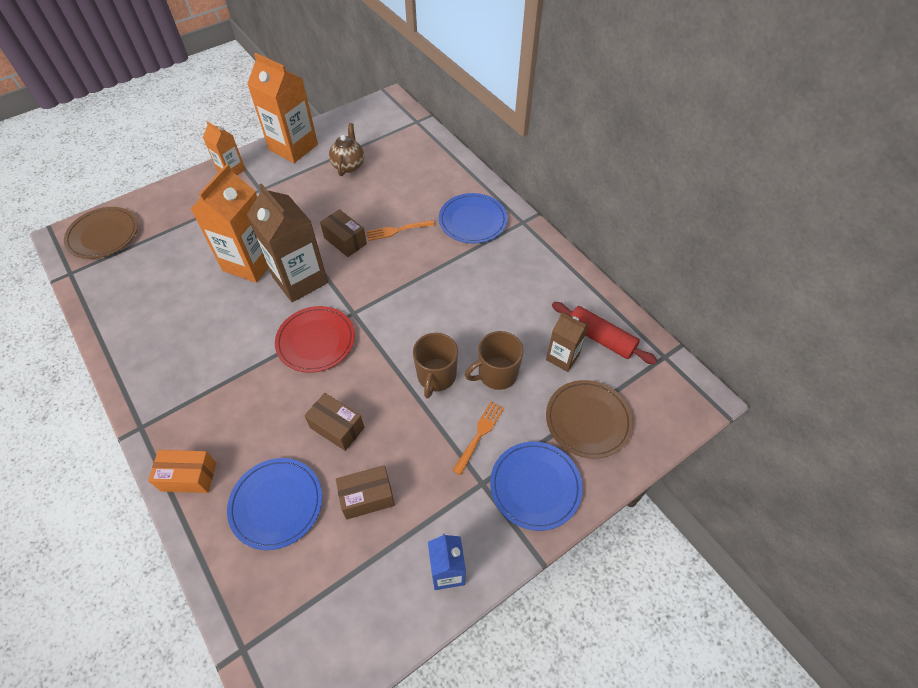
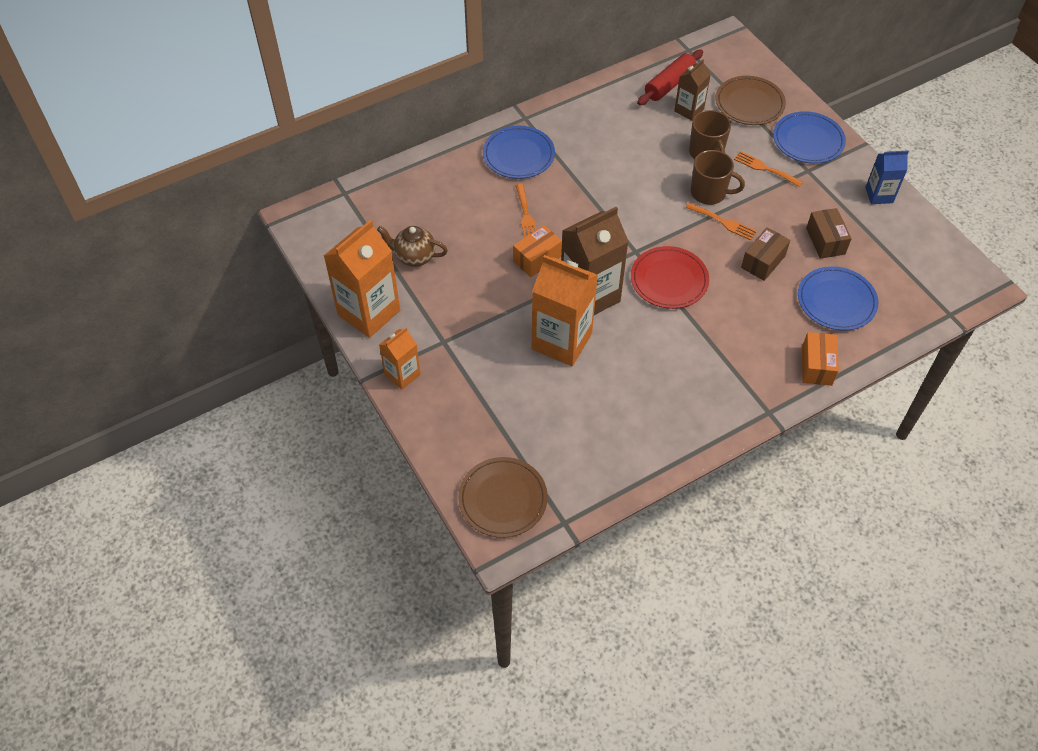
camera: 85 degrees left, 0 degrees up
brown box [320,209,367,257] -> orange box [513,225,562,277]
none -> orange fork [686,203,757,240]

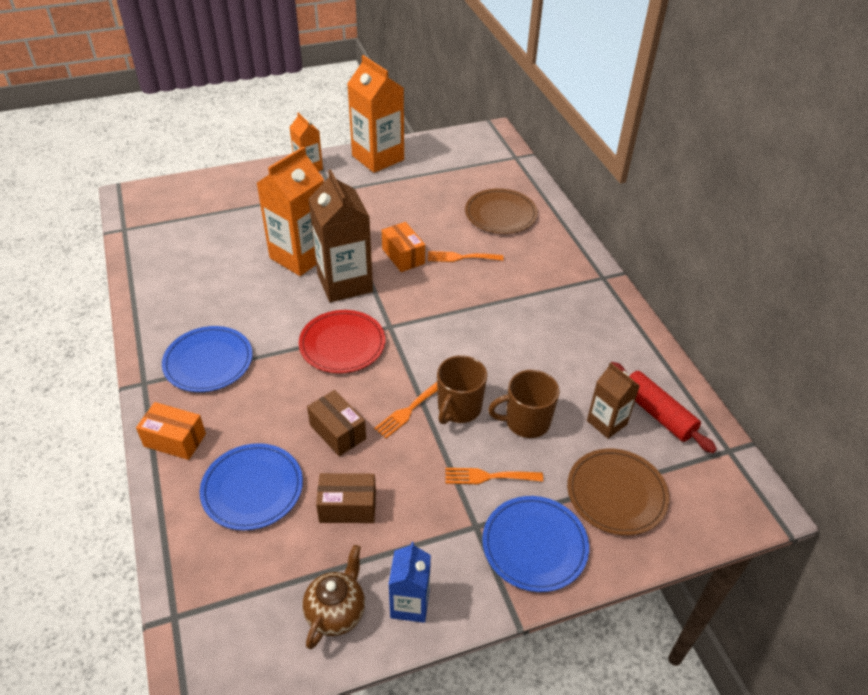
camera: 100 degrees right, 10 degrees down
brown teapot [377,226,448,267] -> brown teapot moved to [303,545,365,649]
brown plate [458,457,548,538] -> brown plate moved to [465,188,538,234]
blue plate [483,126,555,179] -> blue plate moved to [162,326,253,392]
orange fork [734,151,803,187] -> orange fork turned 135 degrees counterclockwise [445,468,543,484]

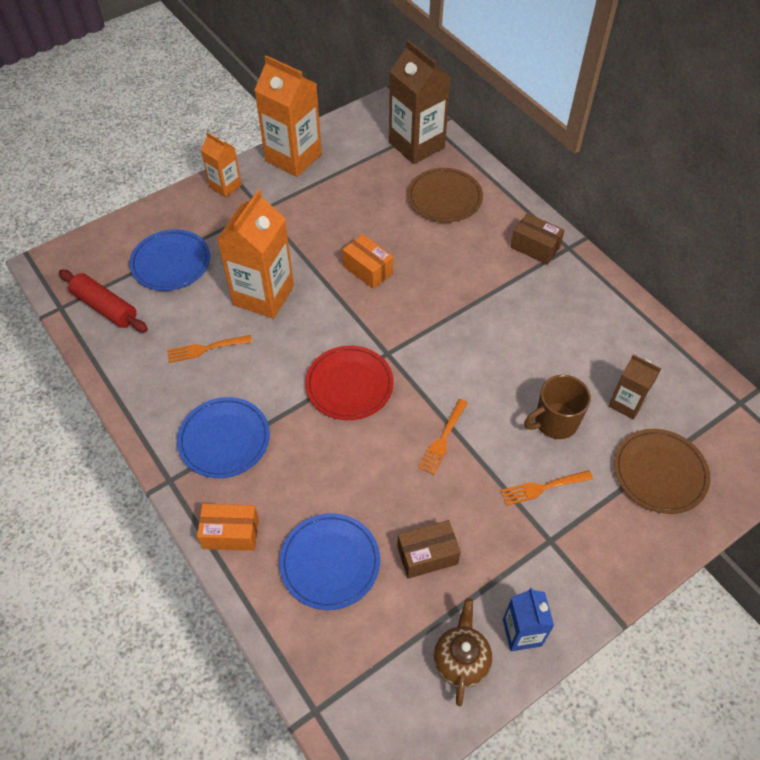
camera: 15 degrees left, 10 degrees up
brown box [307,390,366,456] -> brown box moved to [511,213,565,265]
brown carton [309,170,373,302] -> brown carton moved to [389,40,451,164]
orange fork [428,251,504,262] -> orange fork moved to [167,335,252,363]
brown mug [437,355,487,424] -> none
blue plate [482,496,589,592] -> blue plate moved to [129,229,210,291]
red rolling pin [611,362,717,453] -> red rolling pin moved to [59,270,148,332]

